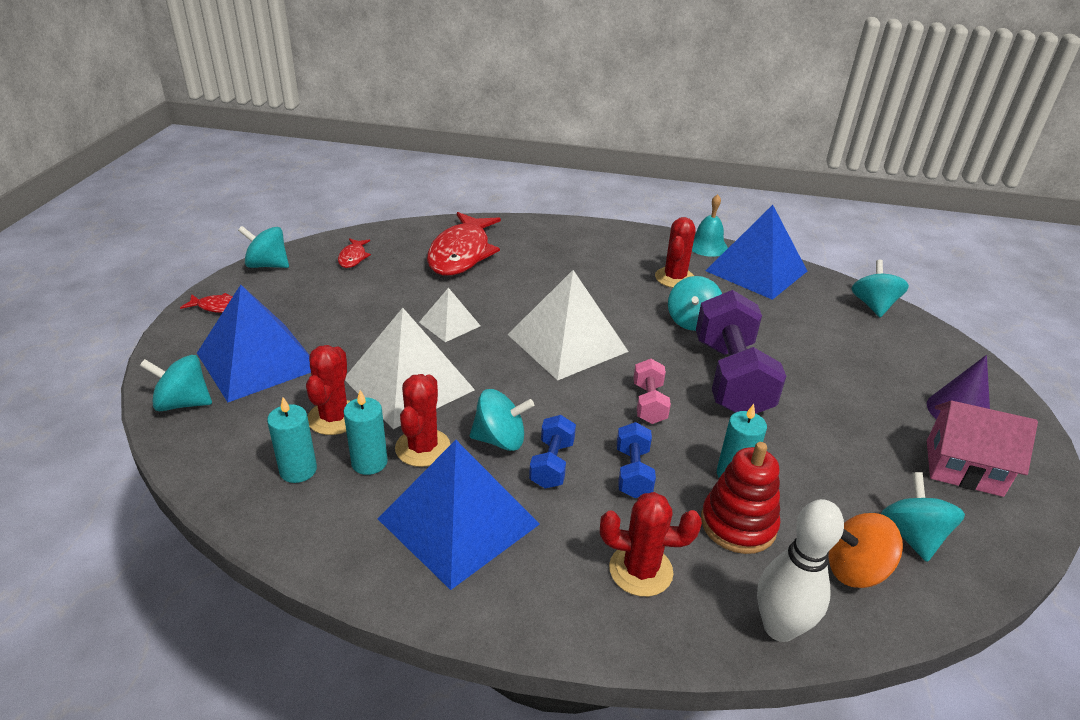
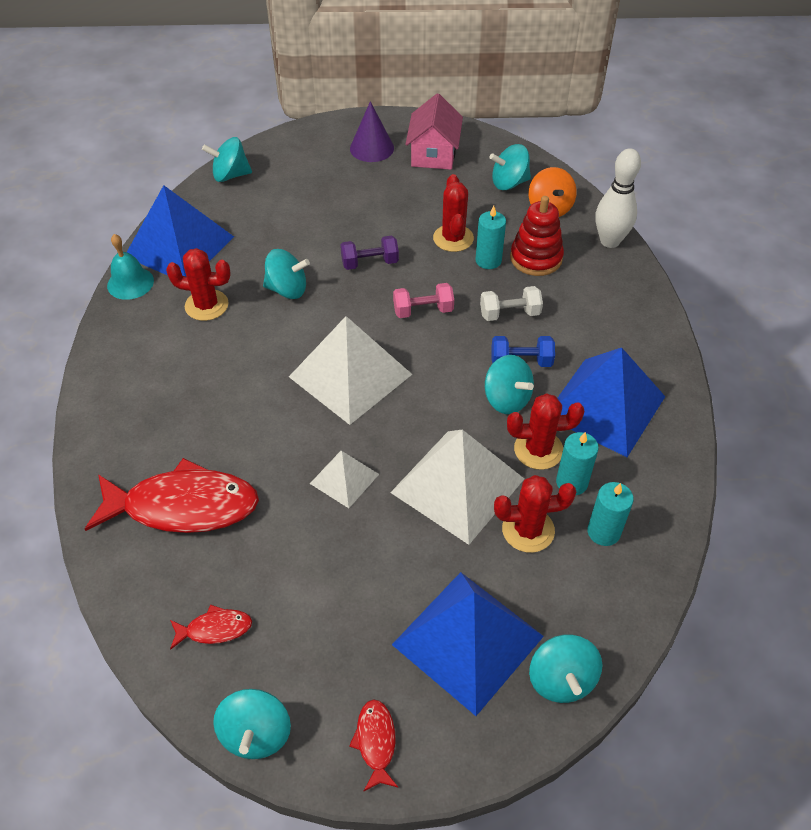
camera: 100 degrees left, 15 degrees up
turquoise spinning top [470,389,534,451] -> turquoise spinning top turned 150 degrees clockwise [485,355,534,414]
red cactus [600,492,702,597] -> red cactus moved to [433,174,474,252]
blue dumbbell [617,422,656,498] -> white dumbbell [480,286,543,321]
purple dumbbell [696,290,786,413] -> purple dumbbell [340,236,399,270], size x0.49

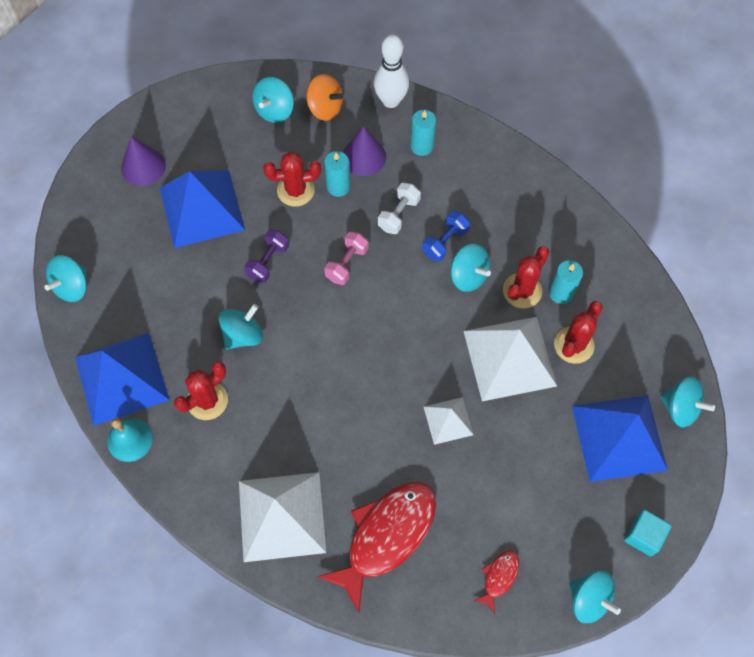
camera: 50 degrees left, 15 degrees up
white pyramid [289,316,412,425] -> white pyramid moved to [239,472,326,562]
red fish [349,699,398,791] -> turquoise cube [624,509,672,556]
pink house [405,94,463,170] -> none
red cactus [433,174,474,252] -> red cactus turned 45 degrees counterclockwise [263,152,321,207]
turquoise spinning top [485,355,534,414] -> turquoise spinning top turned 45 degrees clockwise [451,244,491,292]
red stacking toy [510,196,564,276] -> purple cone [343,126,386,176]
blue pyramid [558,348,665,457] -> blue pyramid moved to [160,170,245,248]
turquoise candle [587,482,634,546] -> turquoise candle moved to [410,110,436,156]

